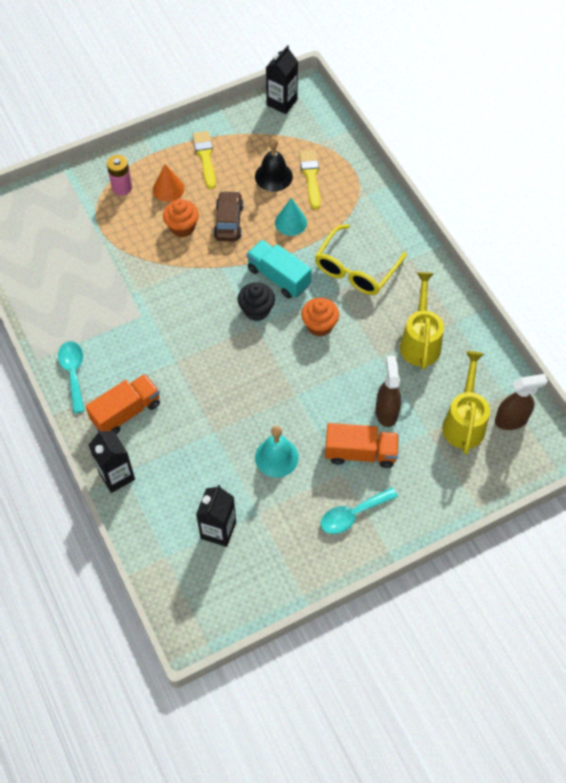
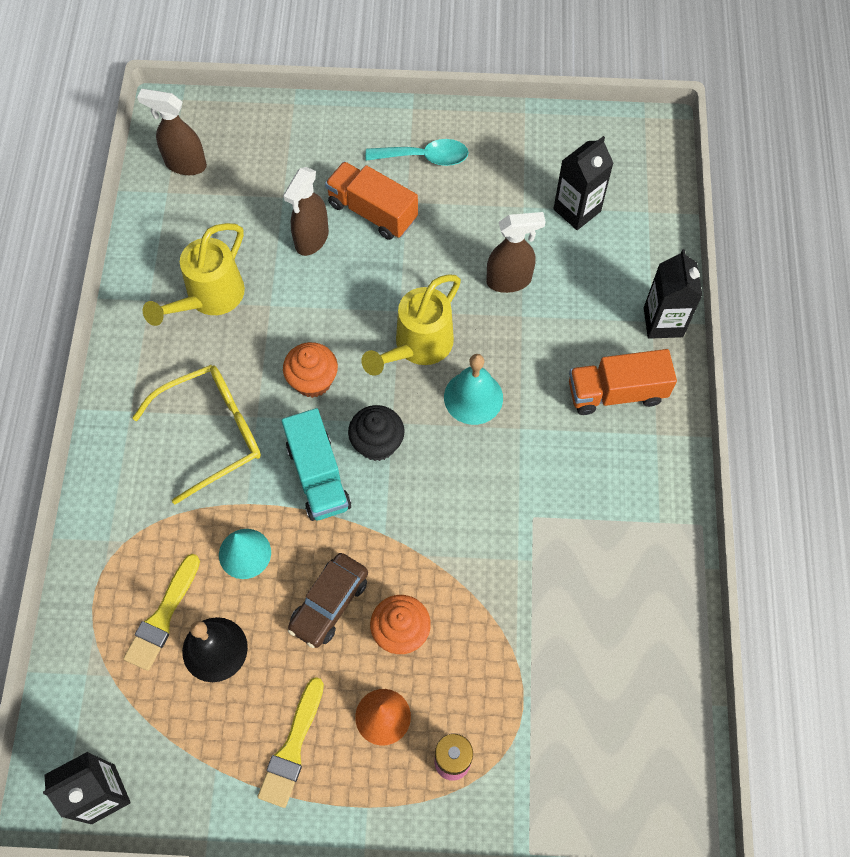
camera: 150 degrees left, 5 degrees up
turquoise spoon [58,341,85,413] -> none
turquoise bell [255,426,299,478] -> turquoise bell moved to [444,354,503,425]
yellow watering can [442,351,490,454] -> yellow watering can moved to [361,275,461,376]
none -> brown spray bottle [486,212,546,293]

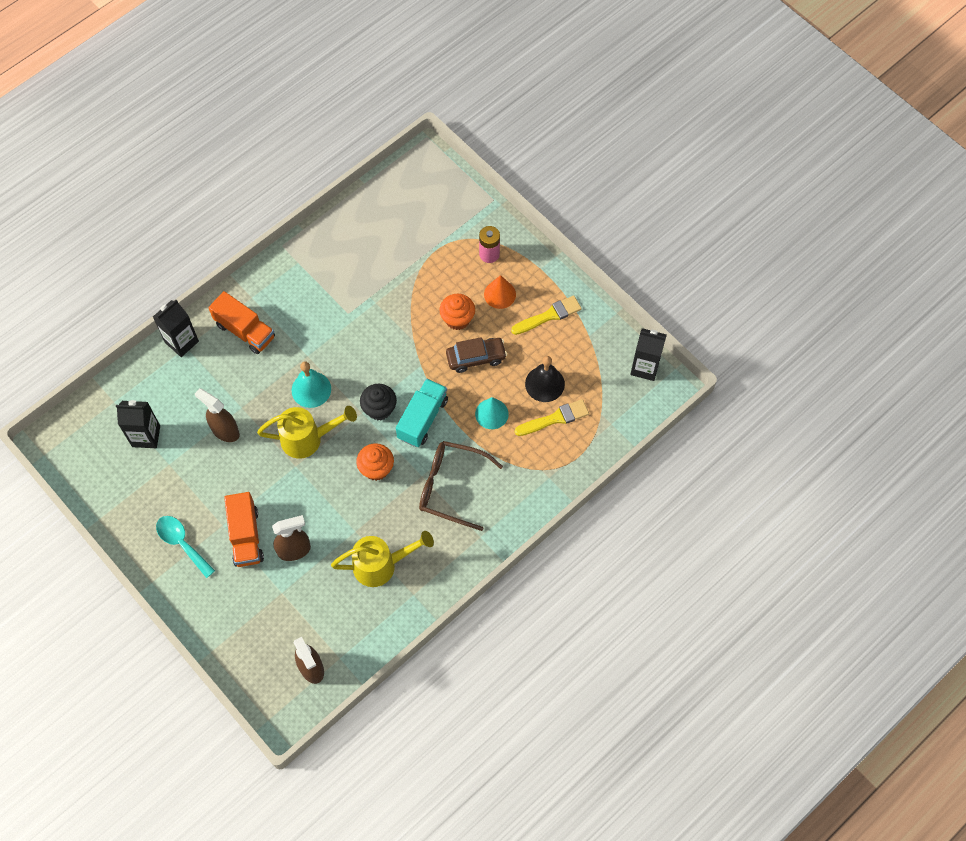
camera: 135 degrees left, 0 degrees up
yellow glasses [132,365,261,505] -> brown glasses [419,441,503,531]

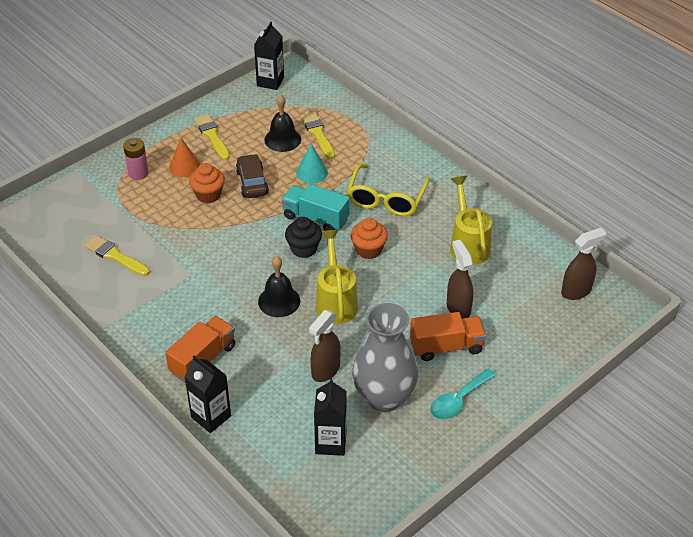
camera: 90 degrees left, 20 degrees down
turquoise bell [292,362,331,408] -> black bell [258,256,300,317]
brown glasses [419,441,503,531] -> yellow glasses [347,164,430,216]
none -> yellow brush [84,235,150,276]
none -> grey vase [352,303,418,412]

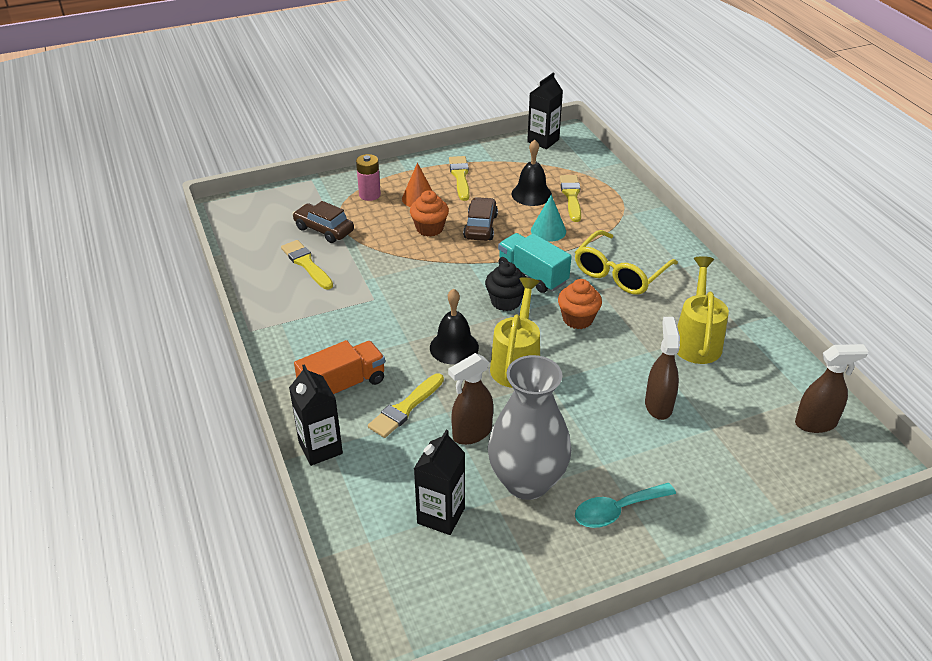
camera: 20 degrees right, 5 degrees down
orange truck [410,312,486,361] -> none
none -> brown car [292,201,354,243]
none -> yellow brush [368,373,444,438]

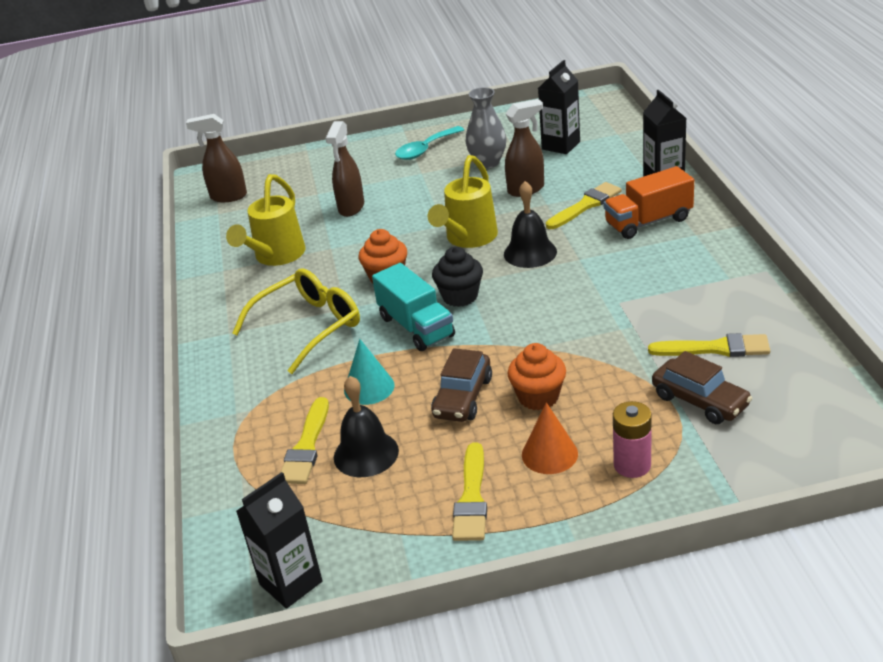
camera: 165 degrees left, 5 degrees down
yellow brush [281,240,333,289] -> yellow brush turned 60 degrees counterclockwise [648,333,770,357]
grey vase [488,355,571,500] -> grey vase [466,87,507,168], size x0.61
turquoise spoon [575,483,676,528] -> turquoise spoon turned 150 degrees clockwise [395,126,464,160]

